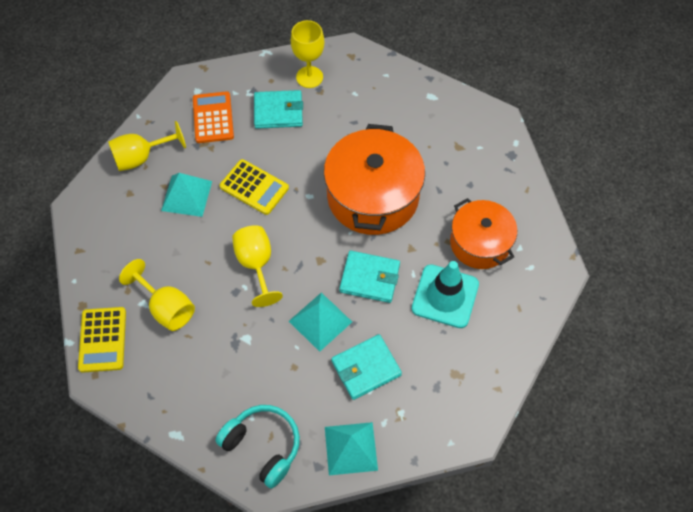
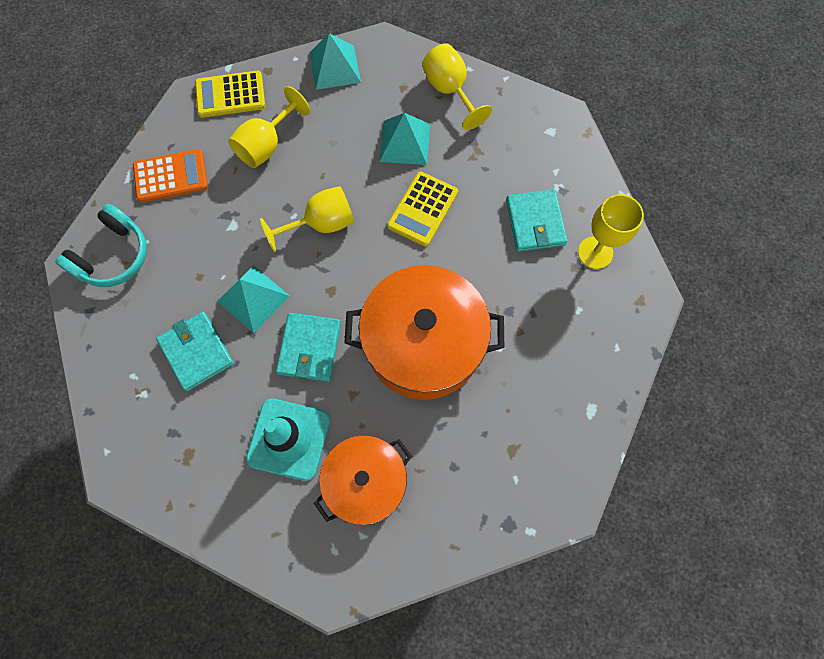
camera: 85 degrees right, 10 degrees up
orange calculator [193,91,234,143] -> orange calculator moved to [133,149,208,203]
turquoise pyramid [325,422,378,475] -> turquoise pyramid moved to [309,33,361,90]

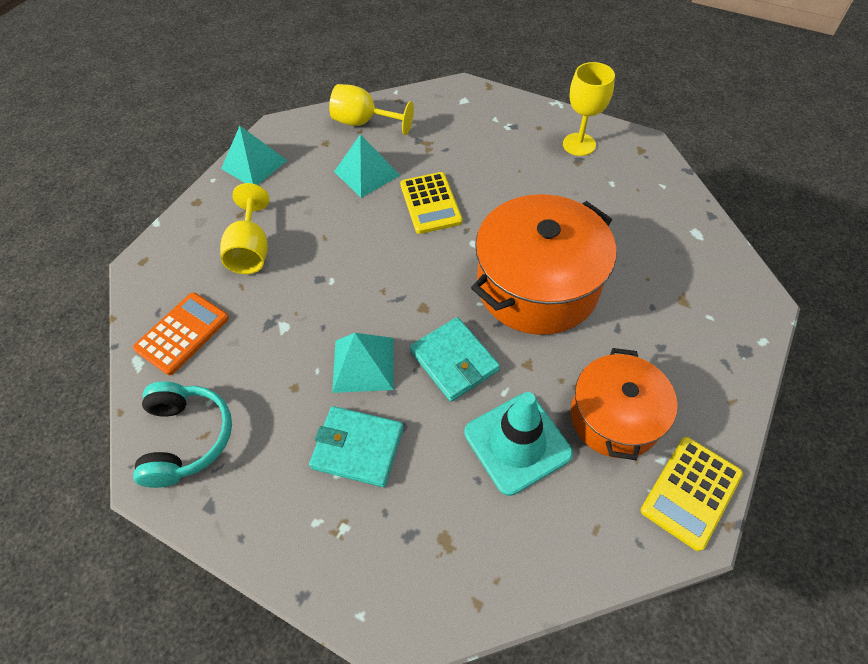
camera: 40 degrees left, 15 degrees down
yellow calculator [195,71,265,118] -> yellow calculator moved to [641,437,743,551]
yellow goblet [260,186,355,252] -> none
turquoise wallet [506,189,568,252] -> none

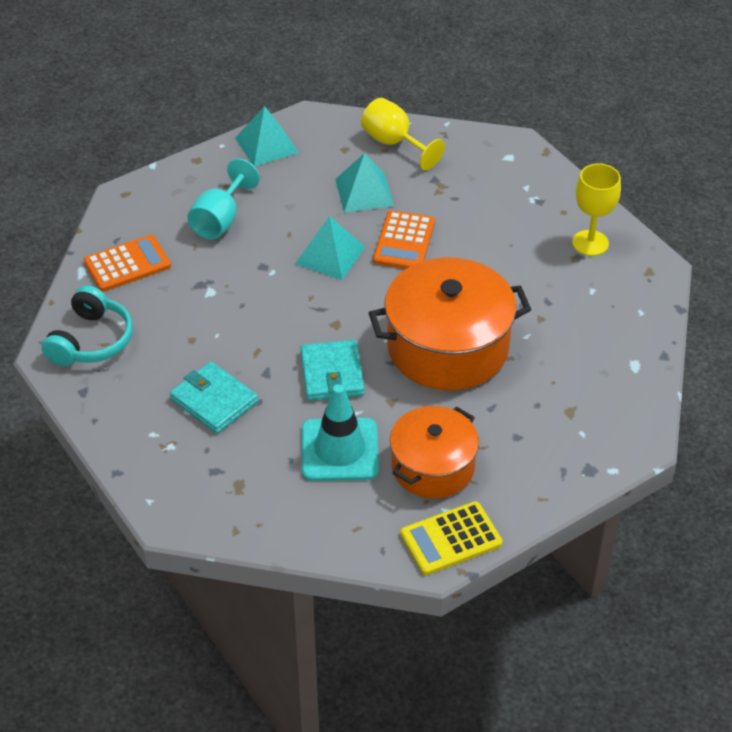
camera: 25 degrees right, 10 degrees down
yellow goblet [220,183,269,274] -> turquoise goblet [187,159,260,239]
turquoise pyramid [332,333,393,393] -> turquoise pyramid moved to [295,216,365,280]
yellow calculator [400,172,463,234] -> orange calculator [373,211,435,269]

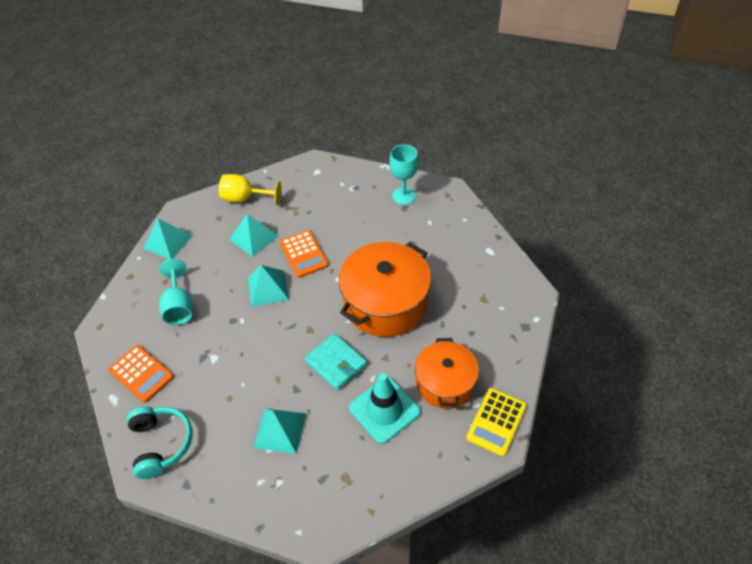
camera: 35 degrees left, 5 degrees up
orange calculator [84,235,171,292] -> orange calculator turned 105 degrees clockwise [108,345,174,403]
turquoise wallet [170,362,258,434] -> turquoise pyramid [254,408,306,454]
yellow goblet [572,163,621,256] -> turquoise goblet [389,144,419,205]

